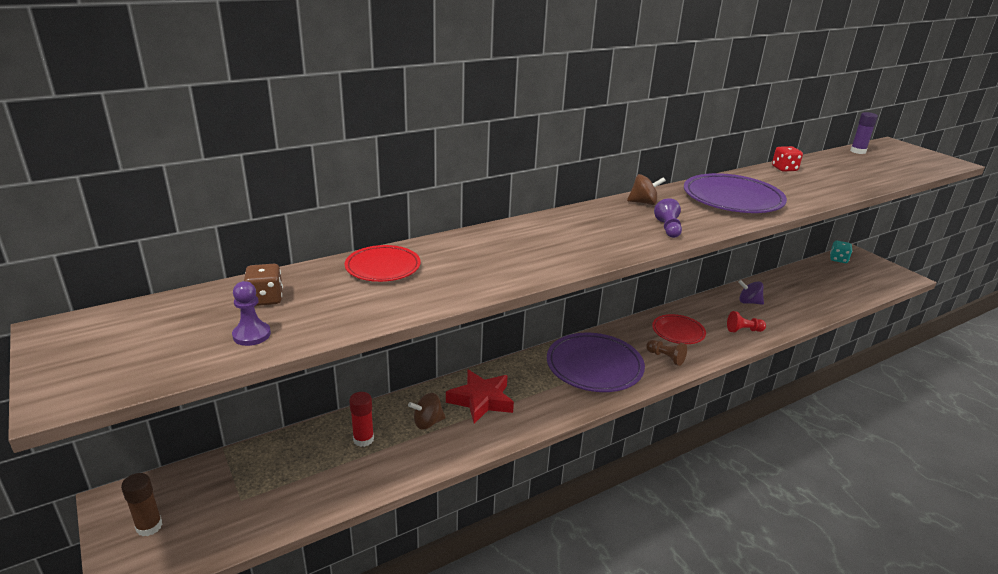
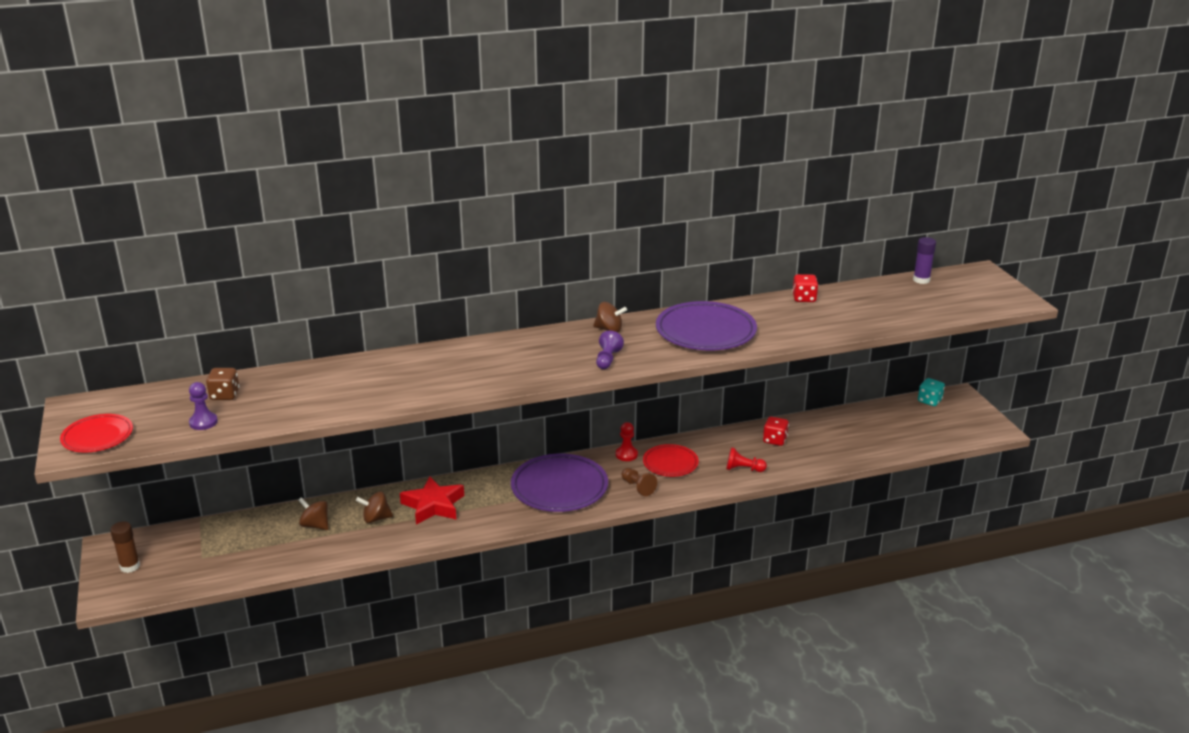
camera: 15 degrees right, 0 degrees up
red plate [345,245,421,282] -> red plate moved to [60,414,133,453]
red glue stick [349,392,374,447] -> brown spinning top [298,497,328,530]
purple spinning top [738,280,764,305] -> red dice [763,417,789,446]
none -> red pawn [616,422,638,461]

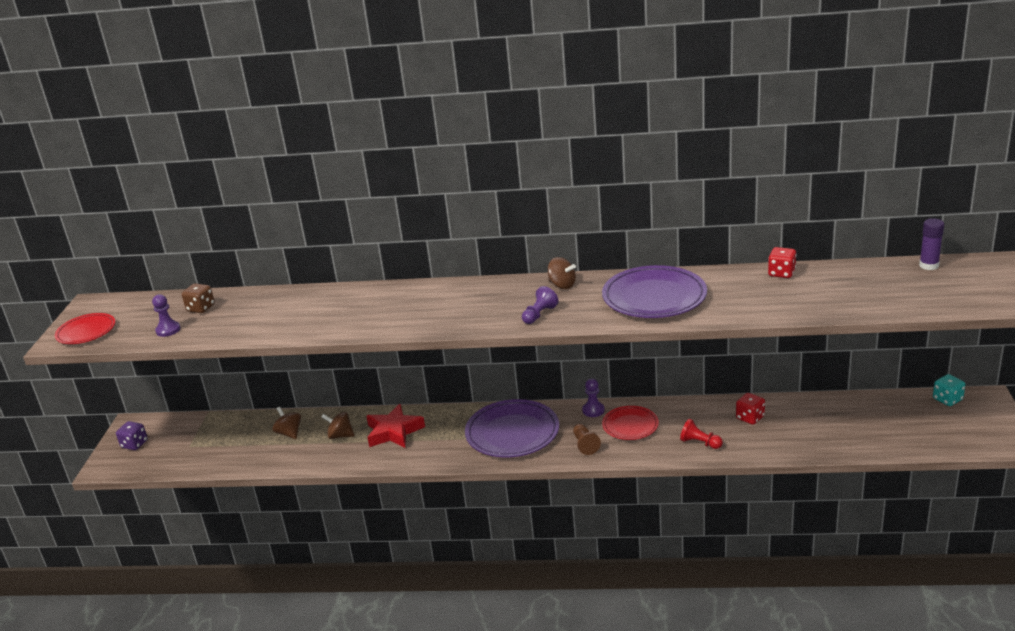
camera: 25 degrees right, 0 degrees up
brown glue stick [110,521,140,573] -> purple dice [116,421,148,450]
red pawn [616,422,638,461] -> purple pawn [582,379,605,417]

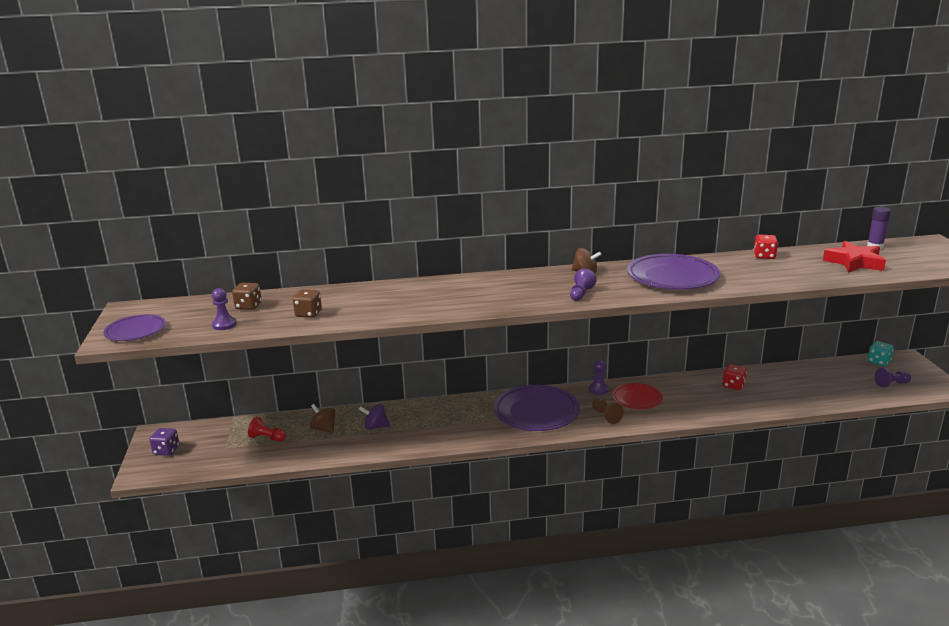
camera: 15 degrees left, 5 degrees down
red plate [55,313,115,344] -> purple plate [103,314,166,341]
brown spinning top [321,412,355,439] -> purple spinning top [358,403,390,430]
red star [366,404,425,448] -> red star moved to [823,241,886,273]
red pawn [680,419,723,449] -> red pawn moved to [248,417,286,442]
none -> brown dice [293,289,322,318]
none -> purple pawn [875,368,911,387]

